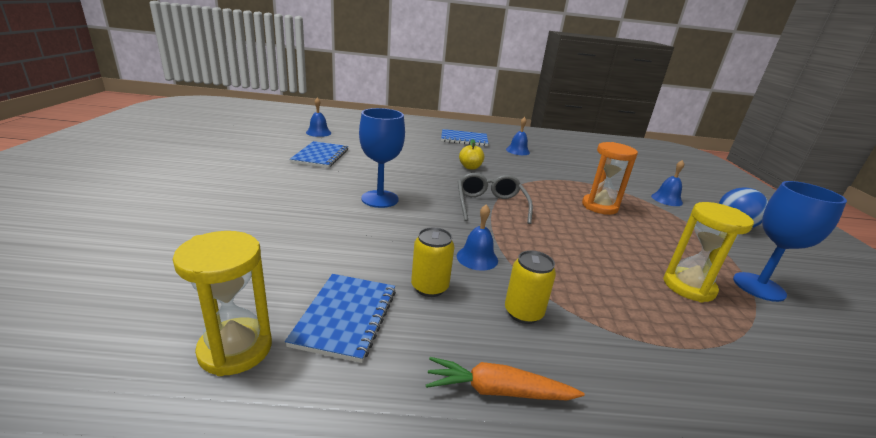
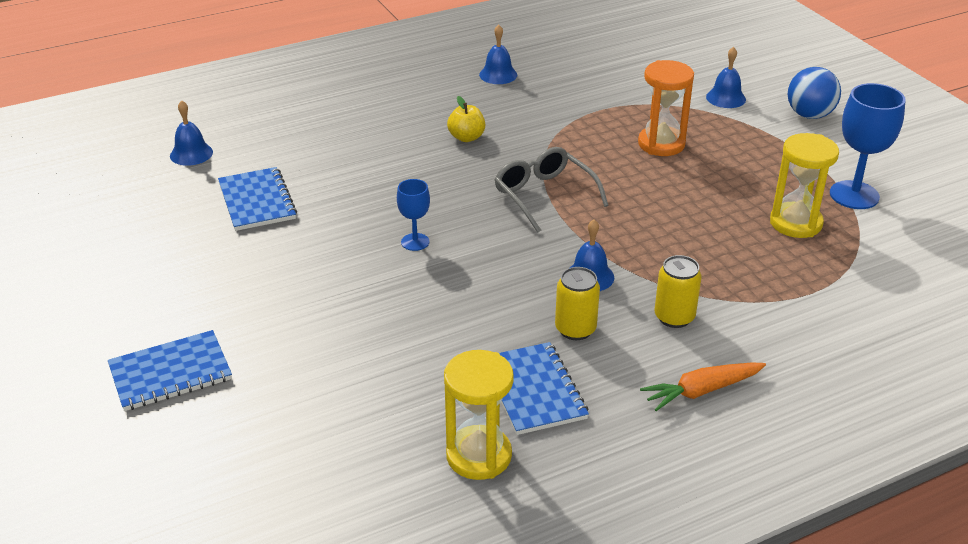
camera: 25 degrees left, 10 degrees up
blue goblet [359,108,405,208] -> blue goblet [397,179,430,251], size x0.56
blue notebook [441,129,488,146] -> blue notebook moved to [108,330,232,411]

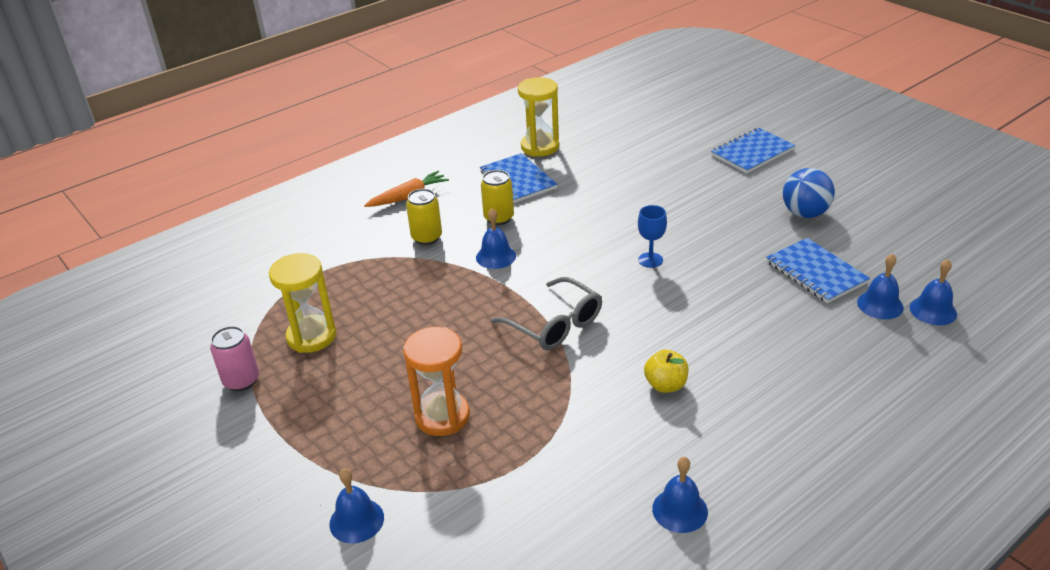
camera: 170 degrees right, 0 degrees up
blue ball [788,67,841,119] -> blue ball moved to [783,168,835,218]
blue goblet [830,83,906,209] -> pink can [210,326,259,391]
none -> blue bell [857,254,904,319]

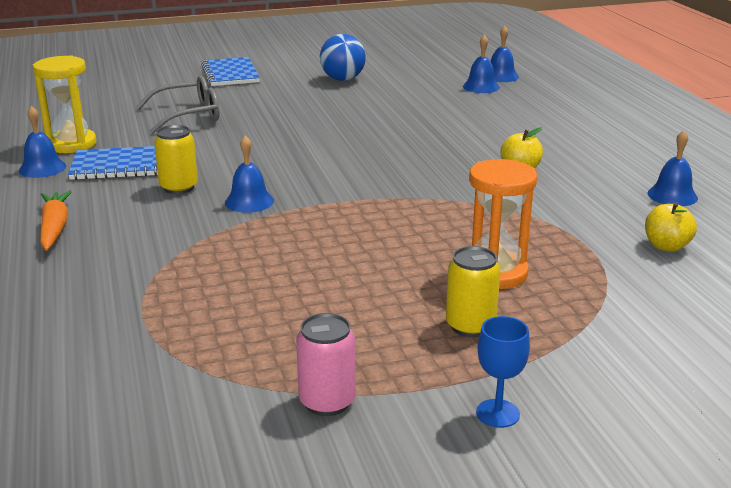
camera: 70 degrees left, 10 degrees down
yellow hourglass [269,253,337,353] -> none
blue bell [329,468,384,544] -> blue bell moved to [19,106,66,178]
yellow can [406,189,442,245] -> yellow can moved to [446,246,500,337]
grey glasses [491,277,602,350] -> grey glasses moved to [136,75,219,134]
blue goblet [638,205,667,268] -> blue goblet moved to [476,316,530,428]
blue notebook [766,238,870,303] -> none
none -> yellow apple [645,202,697,252]

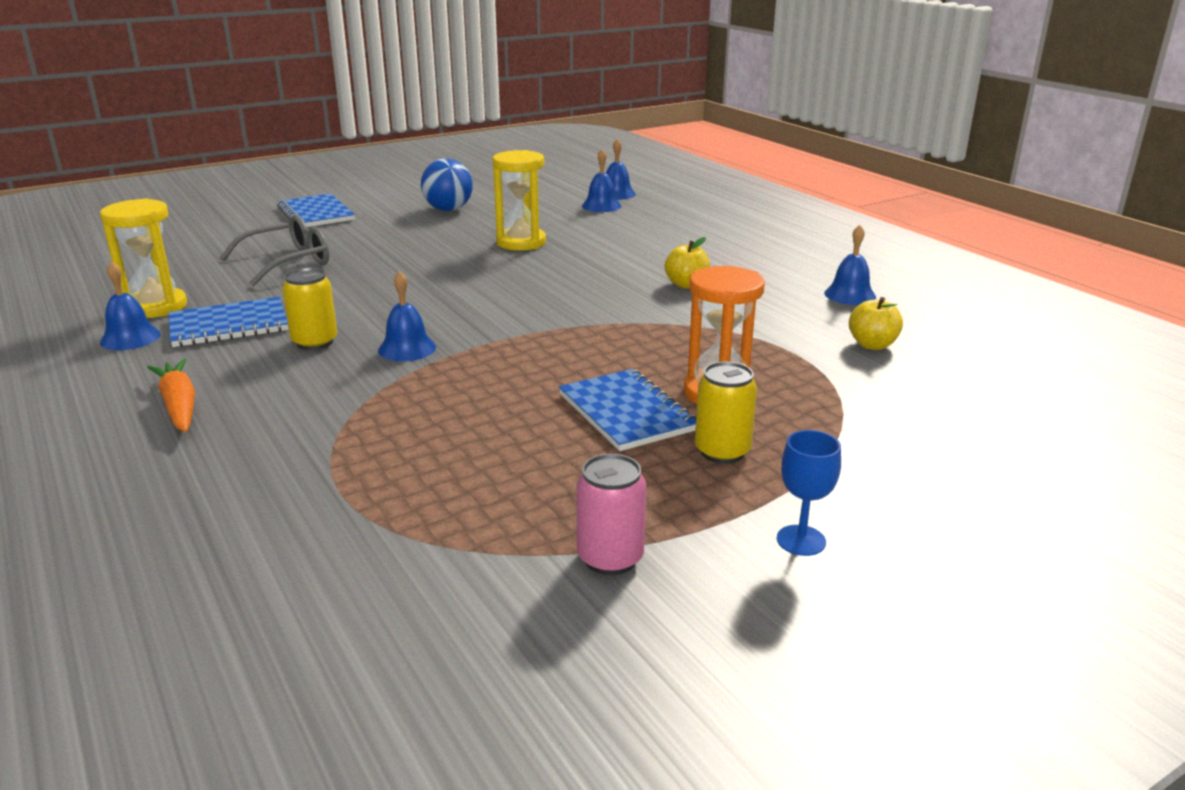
camera: 15 degrees left, 0 degrees up
none -> yellow hourglass [492,150,546,251]
none -> blue notebook [559,369,696,451]

